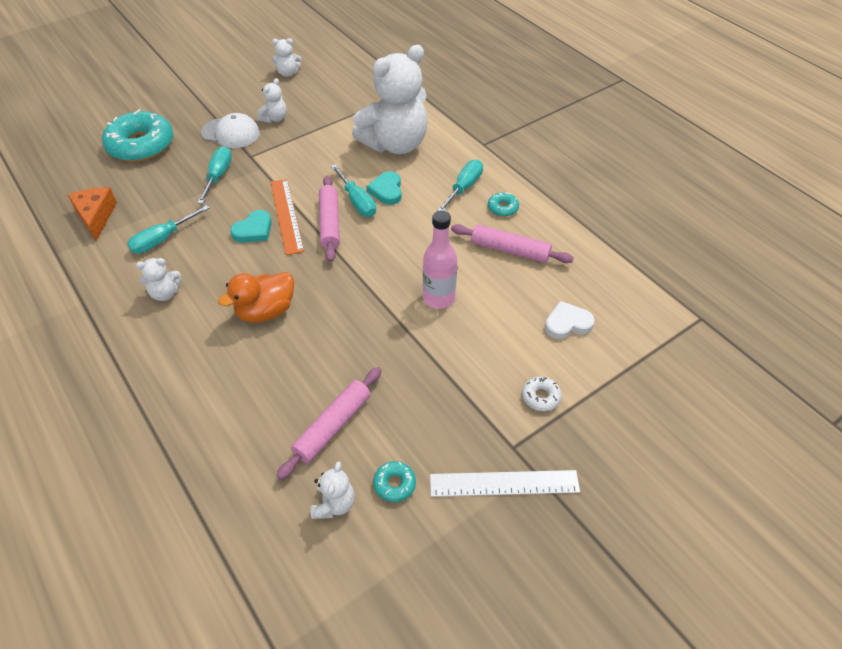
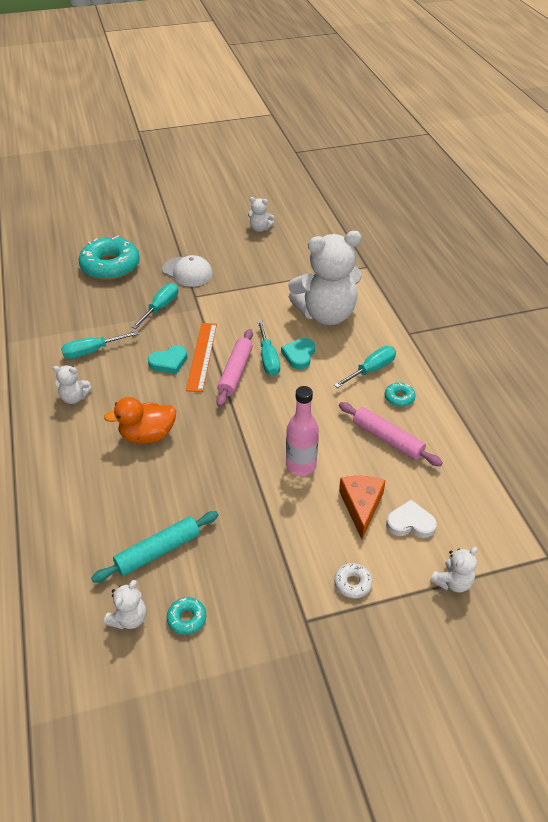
camera: 20 degrees right, 5 degrees down
orange cheese [68,187,117,241] -> orange cheese moved to [339,476,386,539]
white teddy bear [257,78,287,123] -> white teddy bear moved to [430,547,478,592]
pink rolling pin [277,367,382,480] -> turquoise rolling pin [91,511,219,583]
white ruler [430,470,580,497] -> none

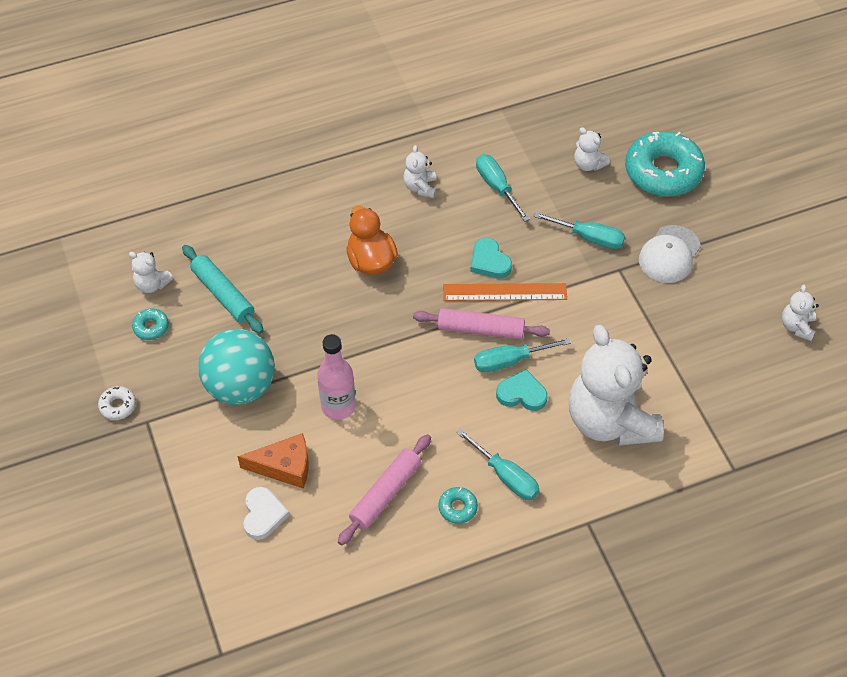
camera: 85 degrees right, 10 degrees up
white donut [334,563,373,598] -> white donut moved to [98,386,136,420]
white teddy bear [430,547,478,592] -> white teddy bear moved to [574,127,610,171]
none -> turquoise ball [198,329,275,405]

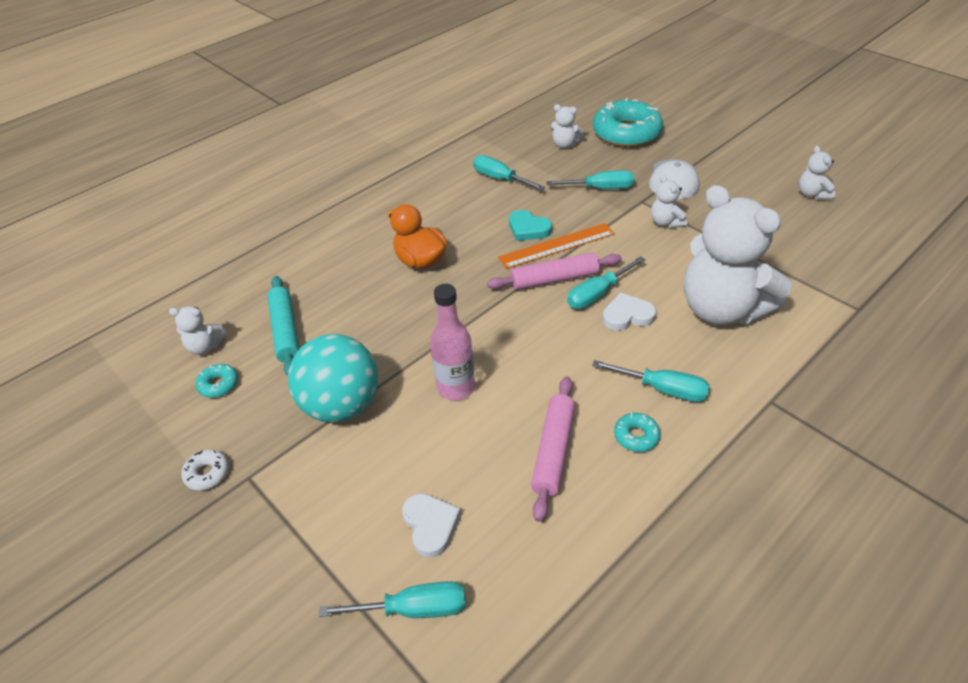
camera: 20 degrees left, 10 degrees down
turquoise rolling pin [182,245,264,334] -> turquoise rolling pin turned 45 degrees clockwise [267,276,299,376]
orange cheese [238,433,309,489] -> none
white teddy bear [403,145,436,198] -> white teddy bear moved to [651,175,688,228]
turquoise heart [496,369,548,411] -> white heart [602,293,656,331]
none -> turquoise screwdriver [319,581,466,618]

